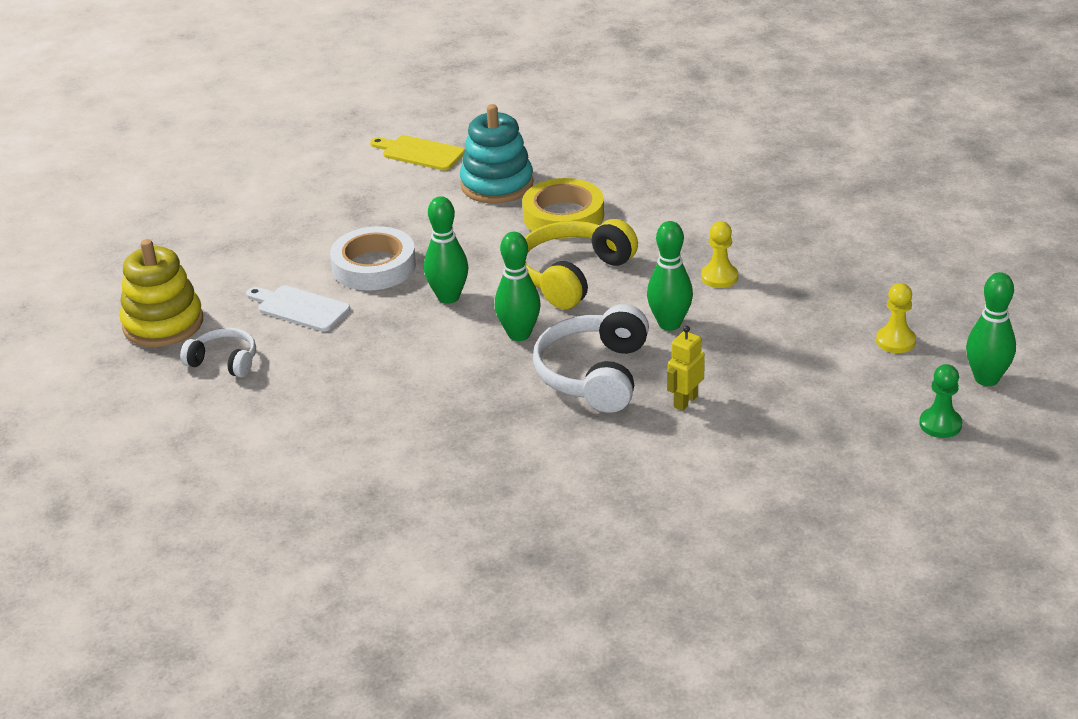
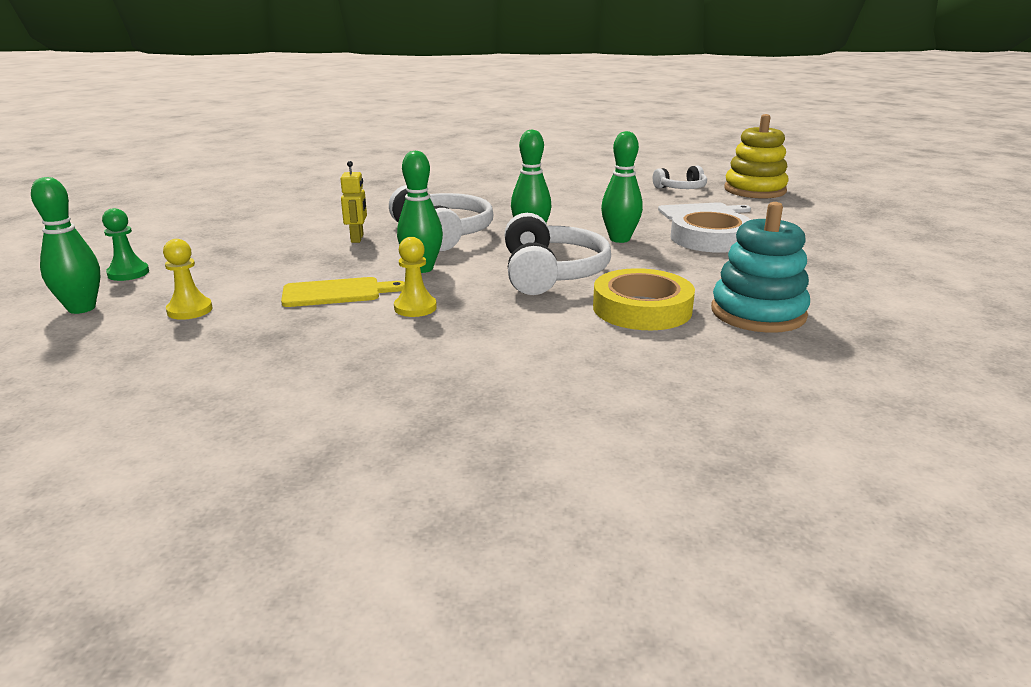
camera: 140 degrees right, 10 degrees down
yellow cutting board [370,135,465,170] -> yellow cutting board moved to [281,277,405,307]
yellow headphones [525,219,638,309] -> white headphones [504,213,611,295]

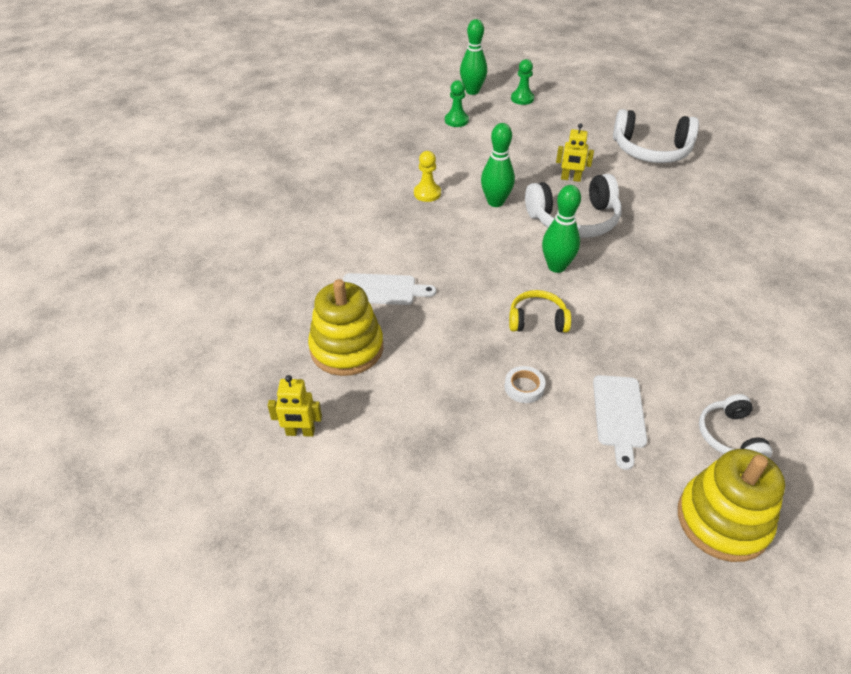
camera: 105 degrees right, 20 degrees up
yellow pawn [163,239,213,320] -> green pawn [445,80,469,127]
yellow cutting board [281,277,405,307] -> none
white headphones [504,213,611,295] -> white headphones moved to [613,109,699,163]
yellow tape [593,268,695,330] -> white cutting board [343,273,436,305]
green bowling pin [601,131,643,243] -> yellow headphones [509,290,571,333]
white tape [670,209,751,253] -> white tape [505,366,546,403], size x0.48
turquoise stacking toy [711,202,810,333] -> yellow stacking toy [308,279,383,376]
none -> yellow robot [268,375,322,437]

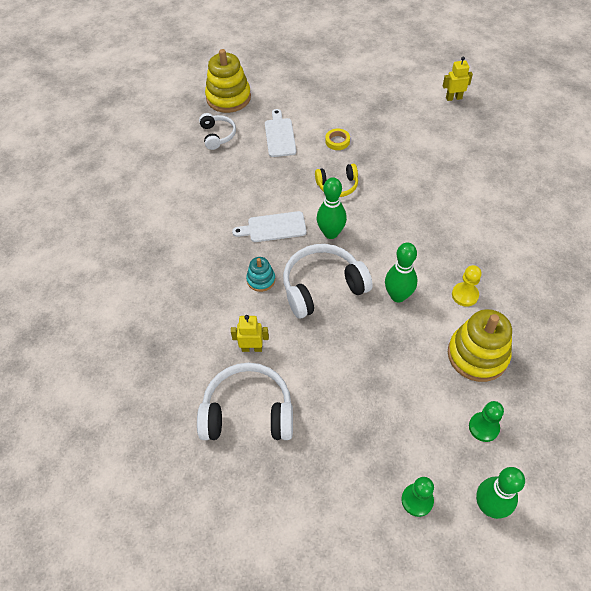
camera: 170 degrees right, 10 degrees up
yellow stacking toy [308,279,383,376] -> yellow stacking toy moved to [448,309,512,382]
white cutting board [343,273,436,305] -> white cutting board moved to [232,211,307,242]
white tape [505,366,546,403] -> yellow tape [325,128,350,150]
yellow robot [556,123,594,182] -> yellow robot moved to [231,315,269,352]
none -> turquoise stacking toy [246,257,275,292]

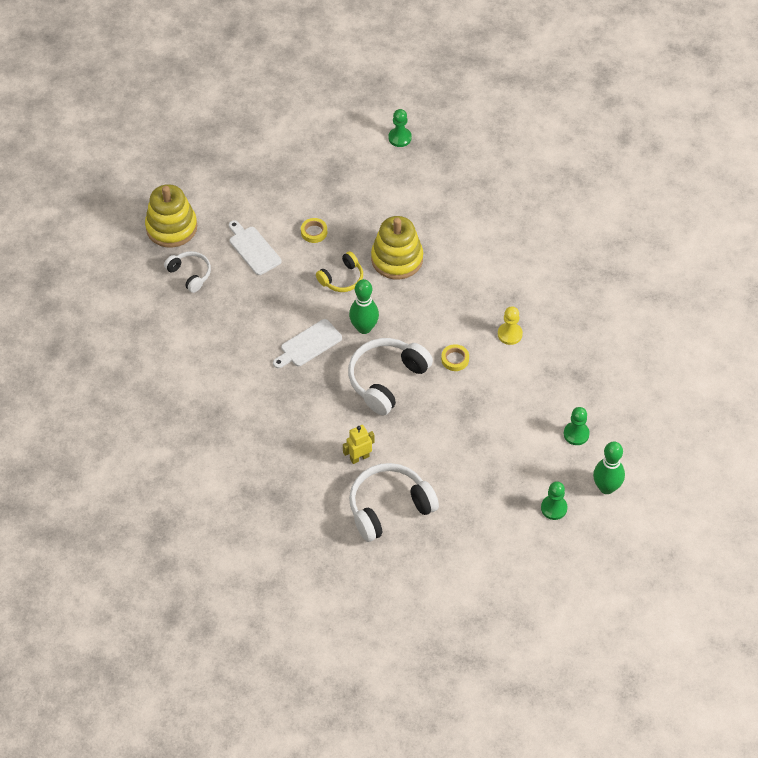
camera: 30 degrees left, 0 degrees up
turquoise stacking toy [246,257,275,292] -> none
green bowling pin [385,243,418,303] -> yellow tape [441,344,469,371]
yellow robot [443,57,473,101] -> green pawn [388,109,412,147]
yellow stacking toy [448,309,512,382] -> yellow stacking toy moved to [371,216,423,279]

